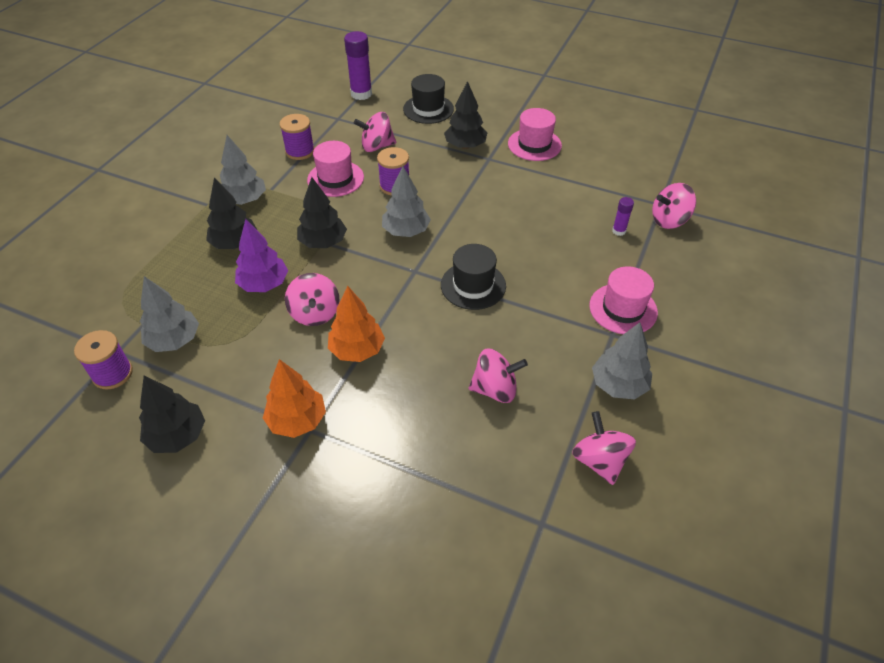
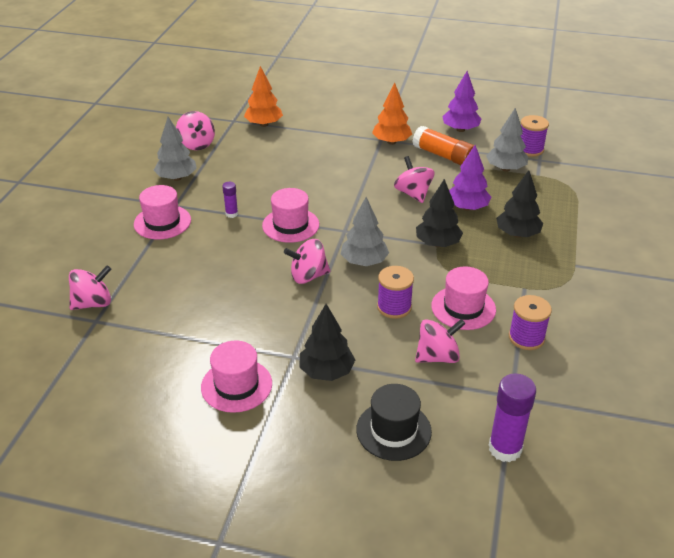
camera: 170 degrees right, 10 degrees down
black tree [139,376,205,453] -> purple tree [442,71,482,132]
grey tree [220,135,266,205] -> none
orange tree [328,286,385,362] -> orange tree moved to [244,66,283,127]
black hat [441,244,506,310] -> pink hat [262,188,319,243]
pink spinning top [469,349,528,403] -> pink spinning top moved to [284,239,330,284]
purple glue stick [612,197,634,236] -> purple glue stick moved to [222,182,238,218]
none -> orange glue stick [412,126,474,165]

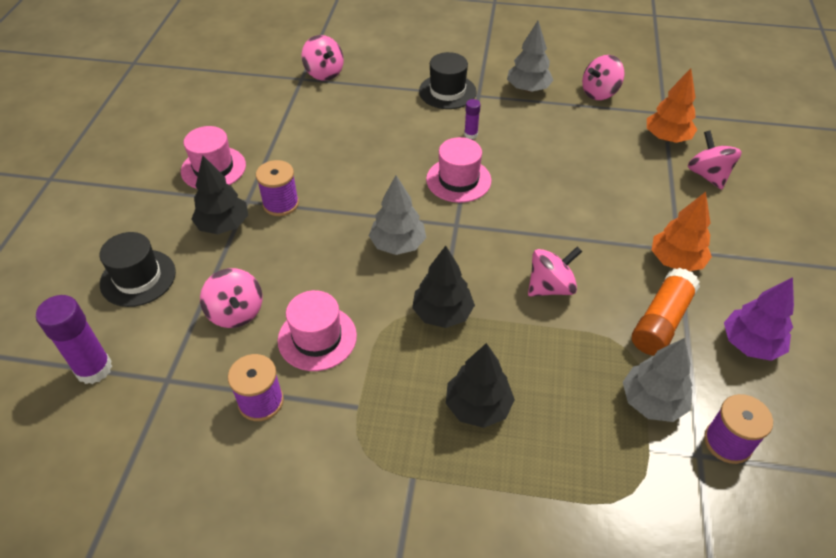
camera: 85 degrees right, 10 degrees up
pink hat [134,185,191,239] -> black hat [419,52,477,109]
pink spinning top [284,239,330,284] -> pink spinning top moved to [688,130,742,190]
purple spool [377,266,414,319] -> purple spool moved to [256,160,299,216]
purple tree [449,145,491,211] -> none

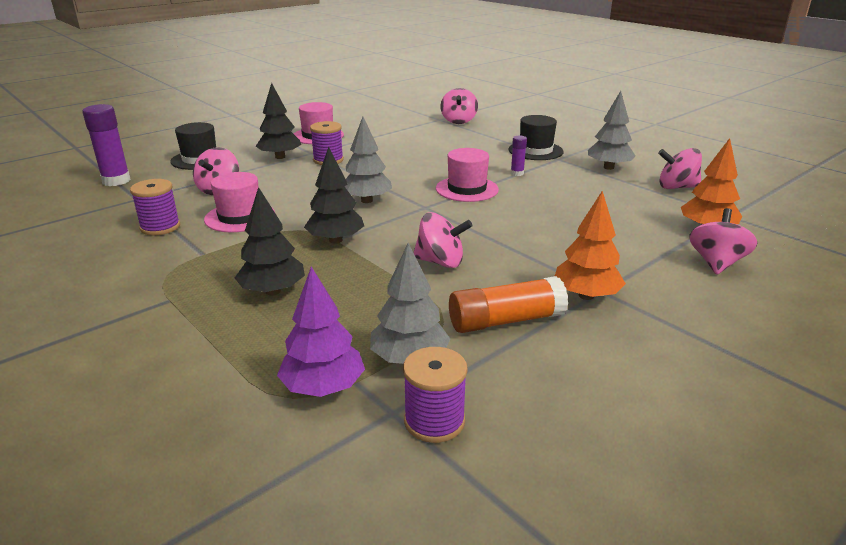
camera: 40 degrees right, 20 degrees down
purple tree [724,277,794,361] -> purple tree moved to [277,267,365,397]

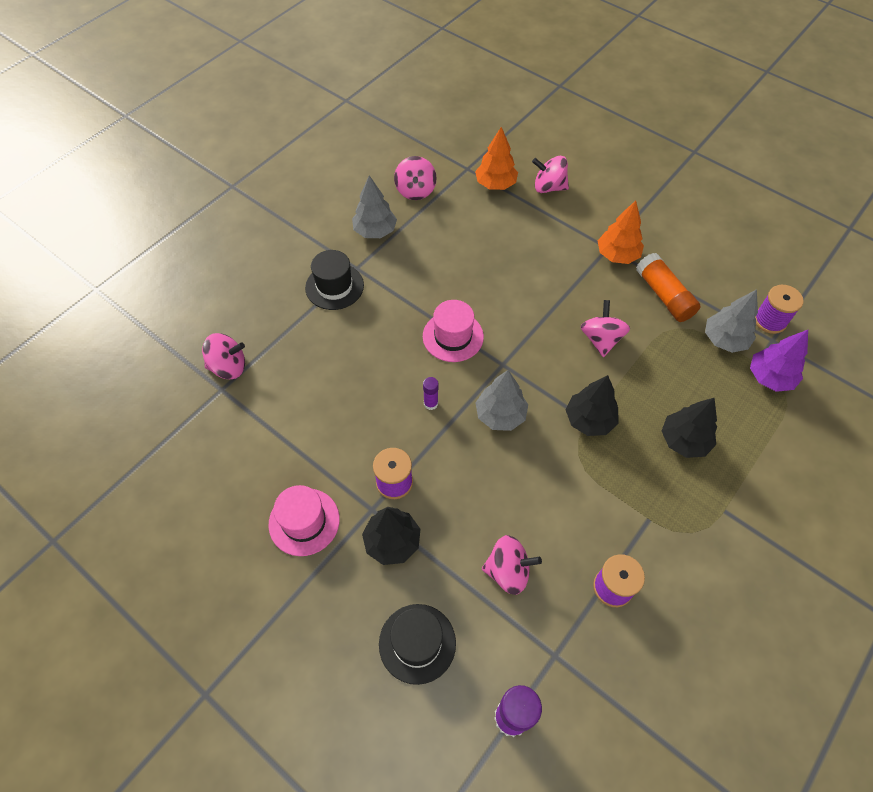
camera: 100 degrees left, 30 degrees up
pink hat [204,172,275,232] -> none
purple glue stick [511,136,527,176] -> purple glue stick moved to [423,377,439,410]

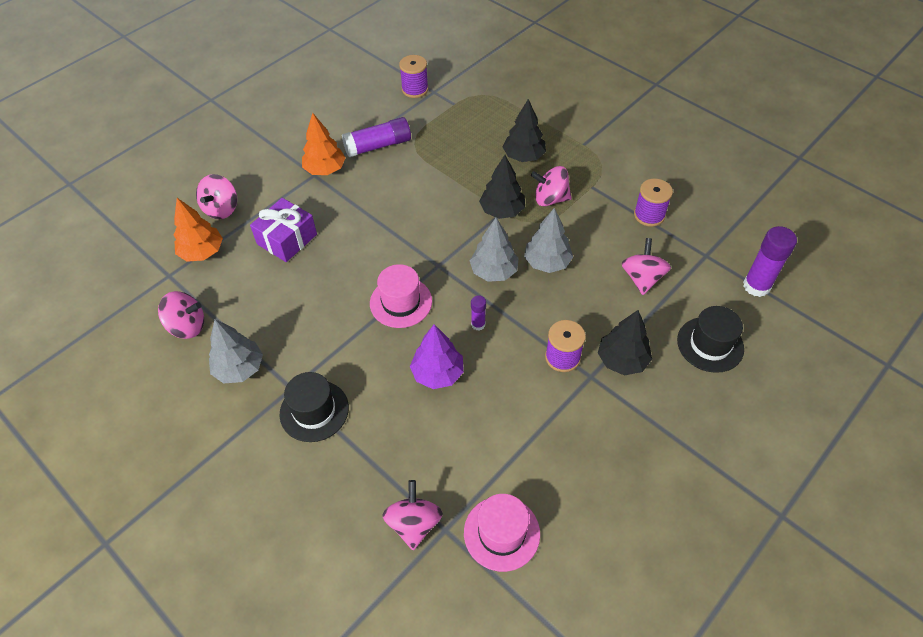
camera: 85 degrees left, 5 degrees down
pink hat [268,485,340,556] -> pink hat moved to [464,494,540,572]
pink spinning top [580,300,630,357] -> pink spinning top moved to [531,166,572,206]
orange glue stick [636,253,701,322] -> purple glue stick [342,117,411,157]
grey tree [705,289,758,353] -> grey tree moved to [524,208,573,273]
purple tree [750,330,808,392] -> purple tree moved to [410,324,464,389]
none -> purple gift [250,198,317,262]

